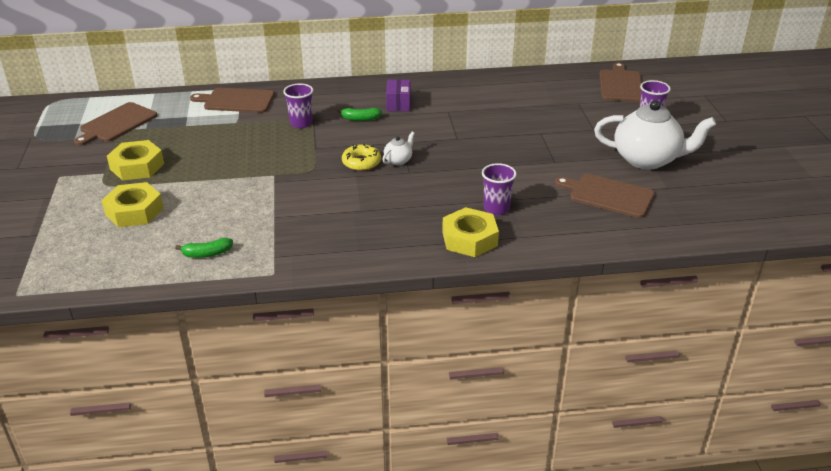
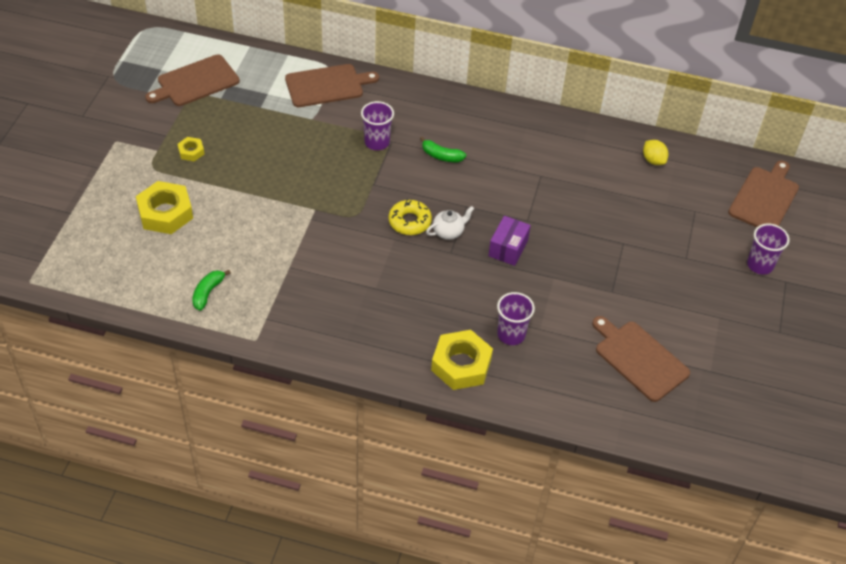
camera: 20 degrees right, 15 degrees up
yellow nut [107,140,164,181] -> yellow nut [177,137,204,161], size x0.49
green banana [175,238,233,258] -> green banana turned 105 degrees clockwise [192,270,231,311]
brown cutting board [190,88,275,113] -> brown cutting board turned 135 degrees clockwise [285,64,379,107]
purple box [386,79,411,111] -> purple box moved to [488,216,531,266]
white teapot [594,100,716,170] -> none
none -> yellow lemon [643,140,668,165]

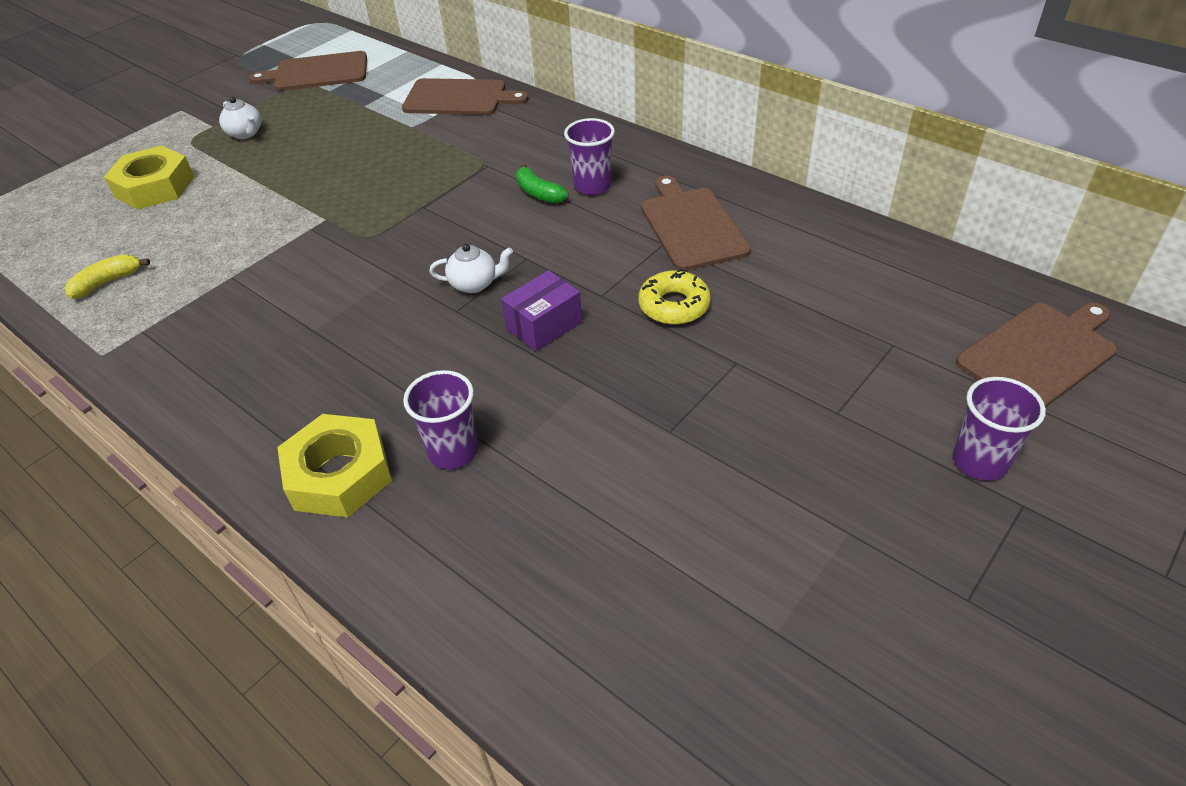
camera: 30 degrees right, 5 degrees down
yellow nut [177,137,204,161] -> white teapot [219,97,261,139]
green banana [192,270,231,311] -> yellow banana [64,254,150,299]
purple cup [361,101,394,150] -> purple cup moved to [564,118,615,195]
yellow donut [388,199,432,235] -> yellow donut moved to [638,269,711,325]
brown cutting board [592,316,690,402] -> brown cutting board moved to [641,176,751,271]
yellow lemon [643,140,668,165] -> none

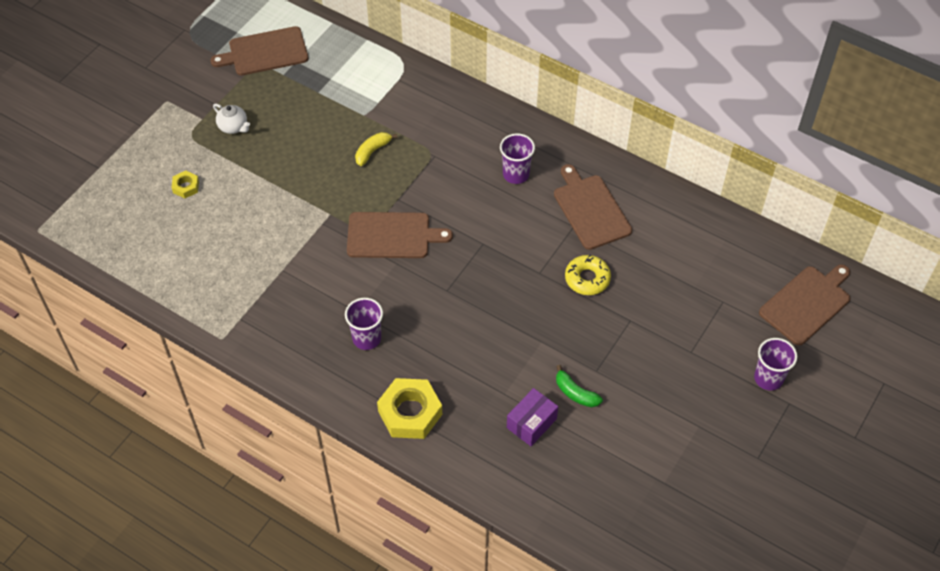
camera: 10 degrees left, 10 degrees up
yellow banana [64,254,150,299] -> yellow banana moved to [355,132,397,166]
yellow nut [104,146,194,209] -> yellow nut [171,171,199,198], size x0.49
brown cutting board [402,78,529,115] -> brown cutting board moved to [347,212,453,258]
purple cup [403,370,478,469] -> purple cup moved to [345,298,383,350]
white teapot [429,244,513,293] -> none
purple box [501,270,582,351] -> purple box moved to [507,388,558,446]
green banana [516,163,569,204] -> green banana moved to [556,365,603,407]

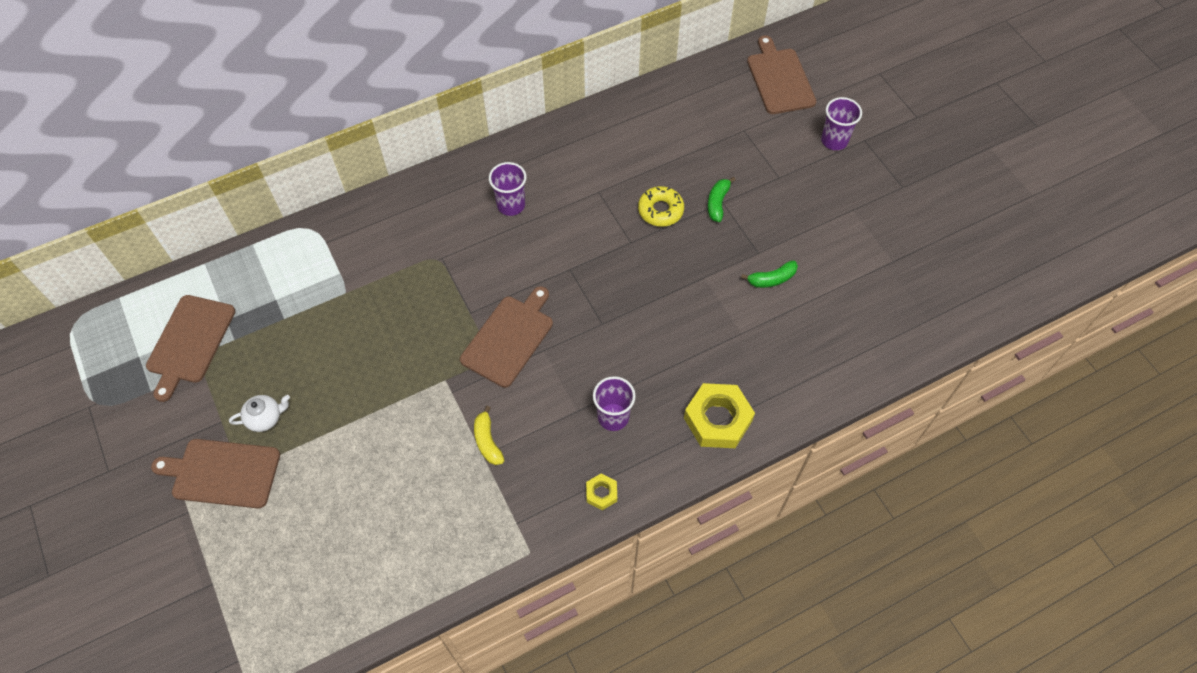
camera: 60 degrees left, 5 degrees up
yellow nut [171,171,199,198] -> yellow nut moved to [586,473,617,510]
yellow banana [355,132,397,166] -> yellow banana moved to [474,406,504,465]
purple box [507,388,558,446] -> none
brown cutting board [554,164,632,250] -> brown cutting board moved to [151,439,280,508]
none -> green banana [708,177,736,222]

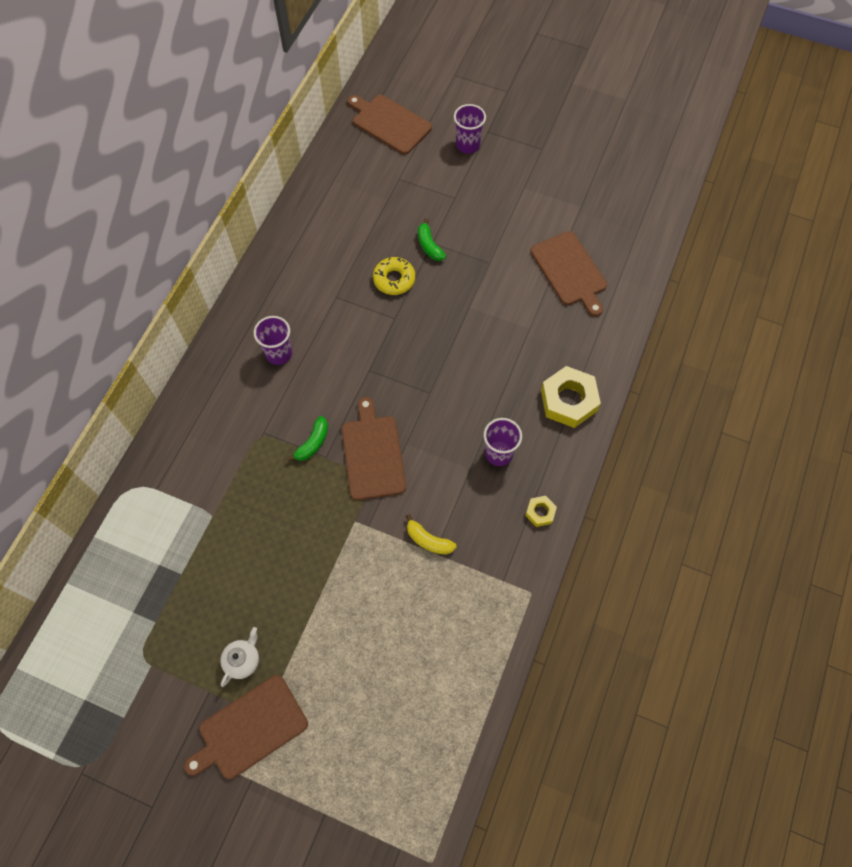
camera: 40 degrees left, 5 degrees up
brown cutting board [146,295,235,402] -> brown cutting board moved to [530,231,607,316]
green banana [741,260,798,288] -> green banana moved to [287,416,328,461]

